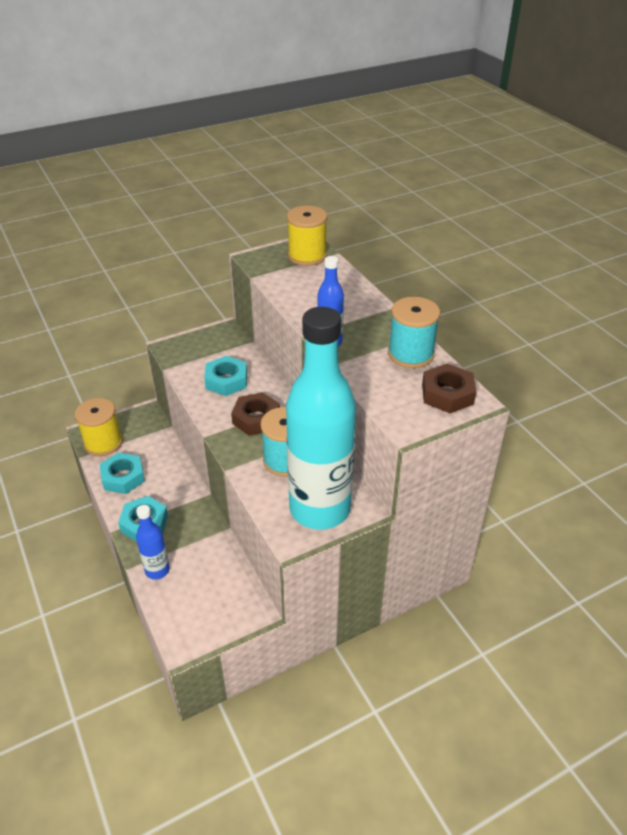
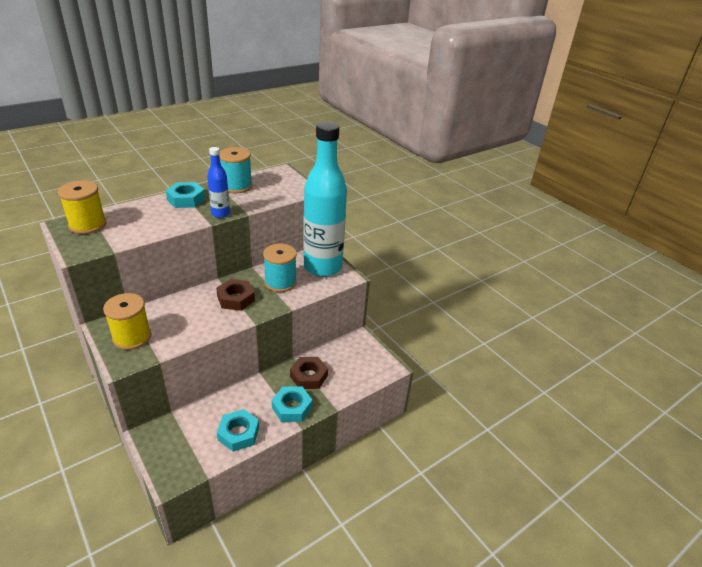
camera: 100 degrees left, 5 degrees down
yellow spool [75,398,123,456] -> yellow spool moved to [103,293,151,350]
blue bottle [136,505,170,579] -> none
turquoise nut [204,356,247,396] -> turquoise nut moved to [166,182,205,208]
brown nut [422,364,477,413] -> brown nut moved to [290,357,328,389]

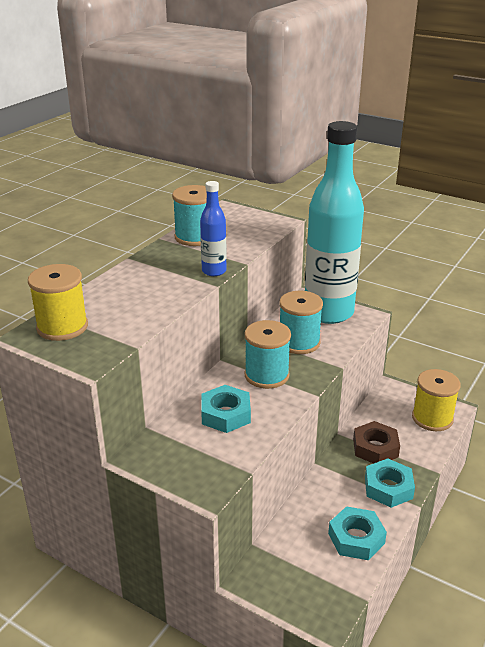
camera: 20 degrees left, 5 degrees down
yellow spool [103,293,151,350] -> yellow spool moved to [412,369,461,431]
turquoise nut [166,182,205,208] -> turquoise nut moved to [201,385,251,433]
brown nut [216,279,255,311] -> turquoise spool [245,320,291,389]

